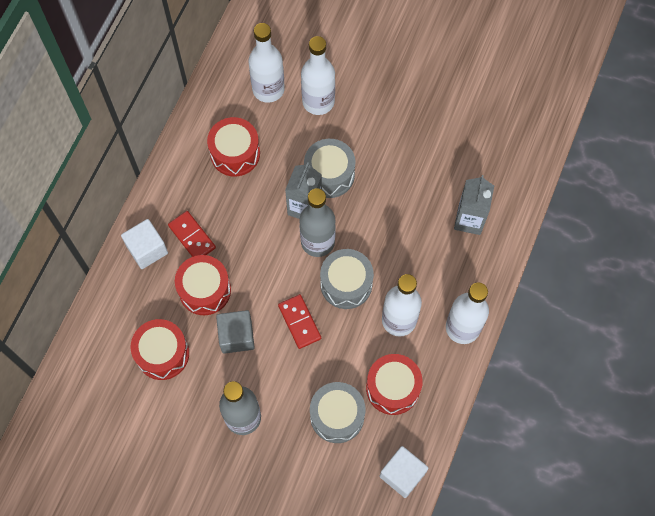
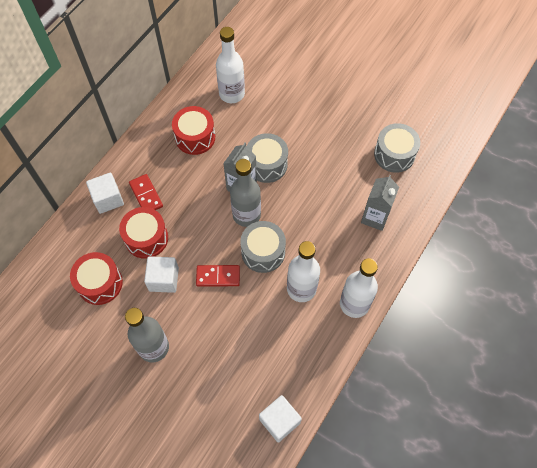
camera: 10 degrees right, 5 degrees down
grey cube [216,310,255,354] -> white cube [144,256,179,293]
red domino [278,294,321,349] -> red domino turned 75 degrees counterclockwise [196,265,240,286]
white bottle [301,36,335,115] -> none
grey drum [310,382,366,443] -> grey drum moved to [374,123,420,173]
red drum [366,354,423,415] -> none

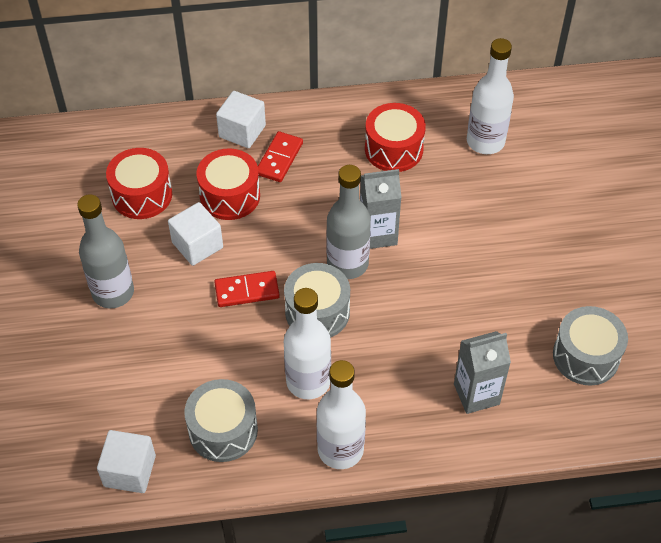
camera: 50 degrees right, 10 degrees down
red domino [196,265,240,286] -> red domino turned 60 degrees counterclockwise [214,271,280,307]
grey drum [247,133,288,183] -> grey drum moved to [184,379,258,462]

